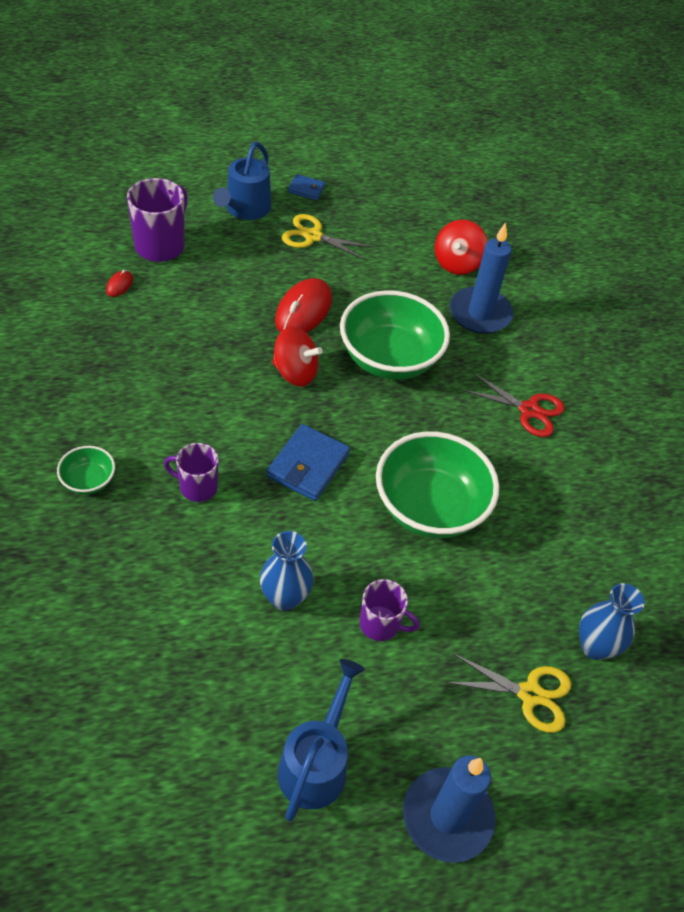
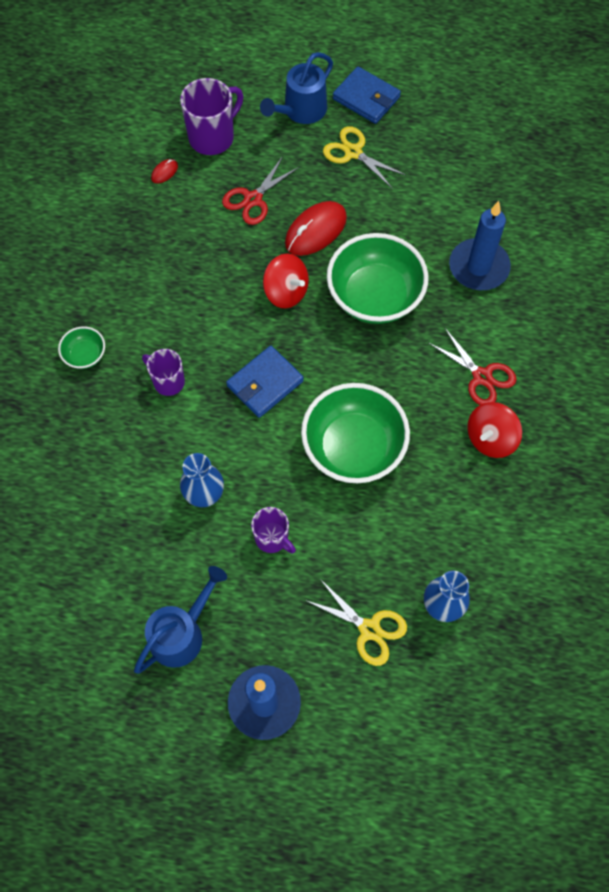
camera: 25 degrees right, 15 degrees up
blue wallet [288,174,325,200] -> blue wallet [333,66,401,124], size x1.77
red spinning top [435,220,488,275] -> red spinning top moved to [467,402,522,458]
none -> red scissors [222,156,299,225]

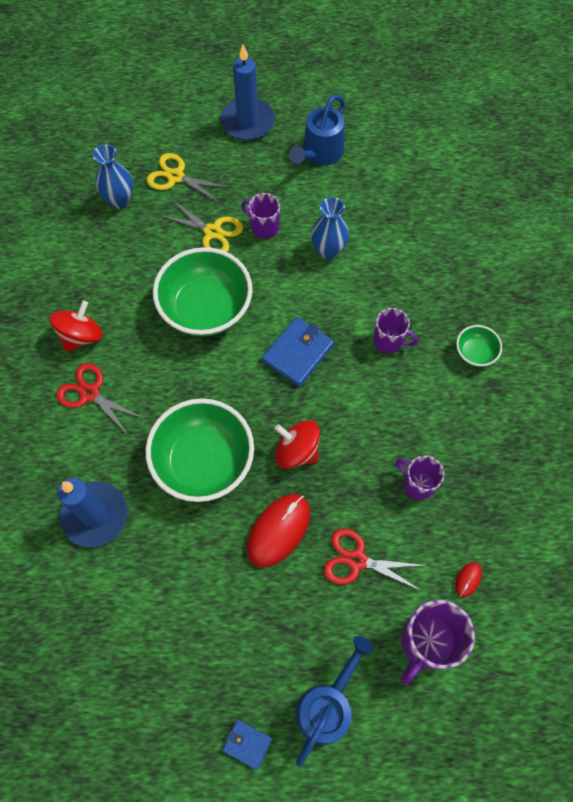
camera: 170 degrees right, 0 degrees up
red scissors [222,156,299,225] -> red scissors turned 105 degrees counterclockwise [323,529,427,591]
yellow scissors [323,126,405,188] -> yellow scissors moved to [159,200,243,252]
blue wallet [333,66,401,124] -> blue wallet [222,720,272,770], size x0.56
none -> purple mug [396,456,444,500]

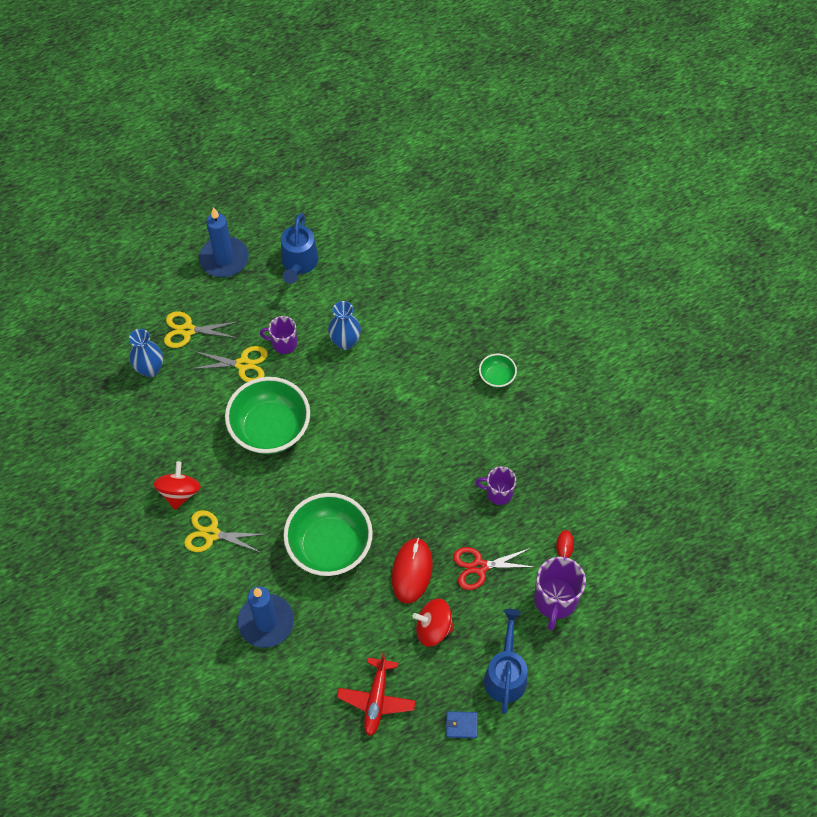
camera: 25 degrees left, 5 degrees down
red scissors [56,363,145,435] -> yellow scissors [184,510,266,553]
blue wallet [262,317,334,387] -> none
red spinning top [275,420,320,469] -> red spinning top moved to [412,598,454,647]
purple mug [373,308,418,353] -> none
none -> red plane [337,652,416,736]

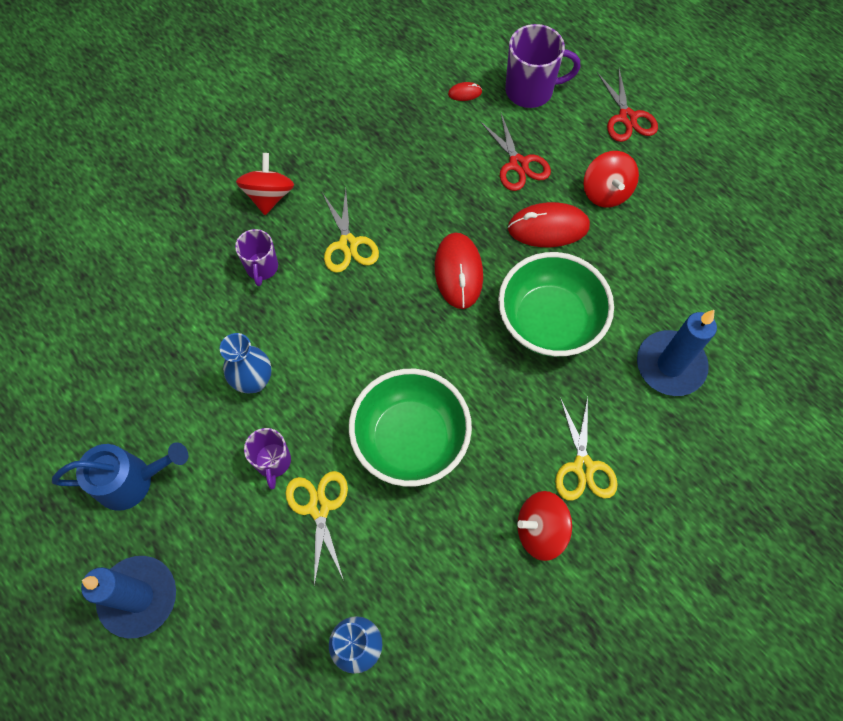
camera: 105 degrees left, 5 degrees up
yellow scissors [164,312,237,348] -> yellow scissors moved to [323,189,379,273]
red plane [337,652,416,736] -> none
blue wallet [446,711,478,738] -> none
purple mug [476,467,516,505] -> purple mug moved to [235,229,278,286]
green bowl [479,354,517,388] -> red spinning top [236,153,294,215]
blue watering can [484,609,528,714] -> red scissors [597,69,658,142]
none -> red mouse [435,232,483,309]

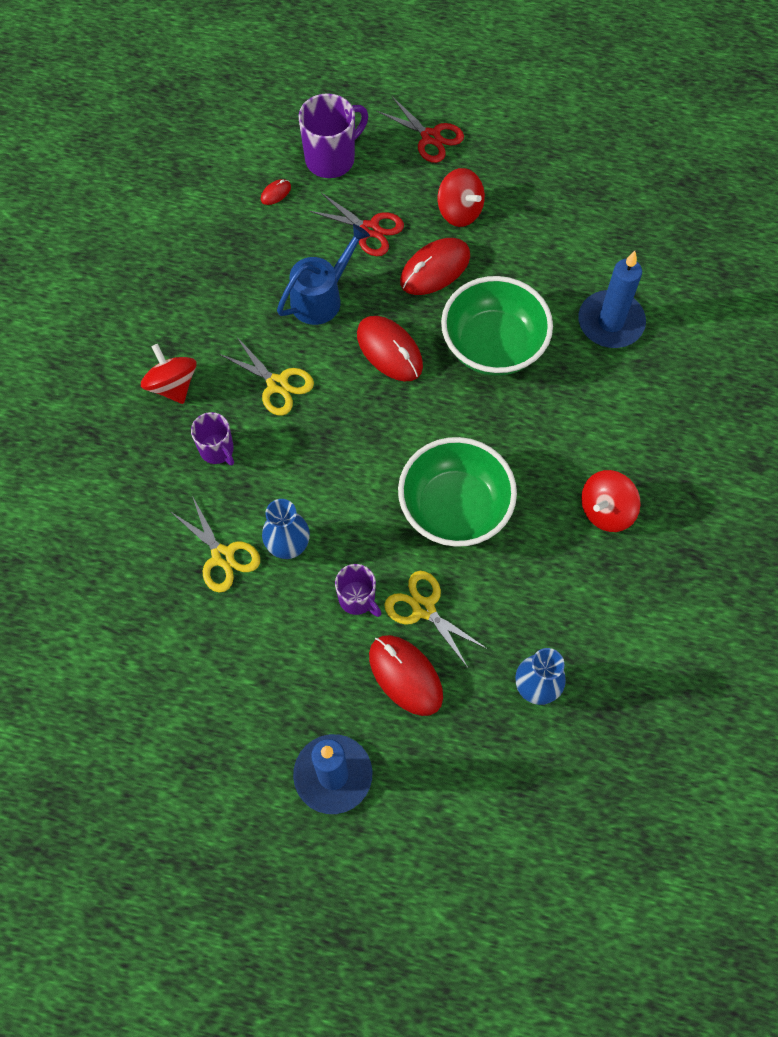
camera: 35 degrees left, 0 degrees up
blue watering can [52,442,188,511] -> blue watering can moved to [277,224,370,325]
yellow scissors [555,397,618,501] -> yellow scissors moved to [170,496,260,593]
none -> red mouse [369,635,443,716]

